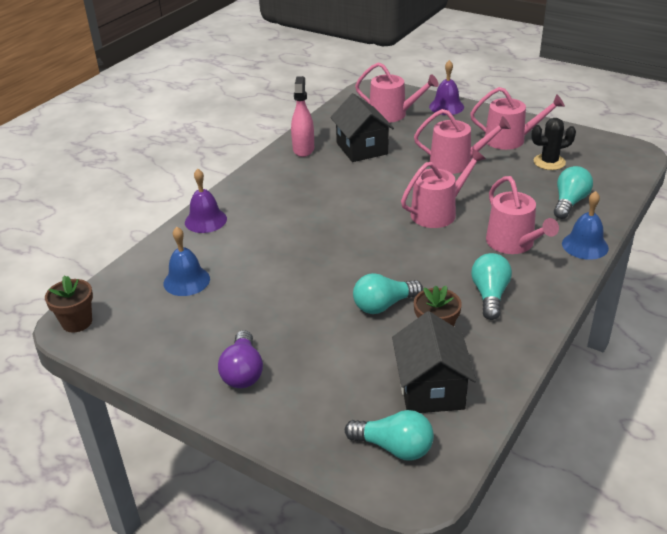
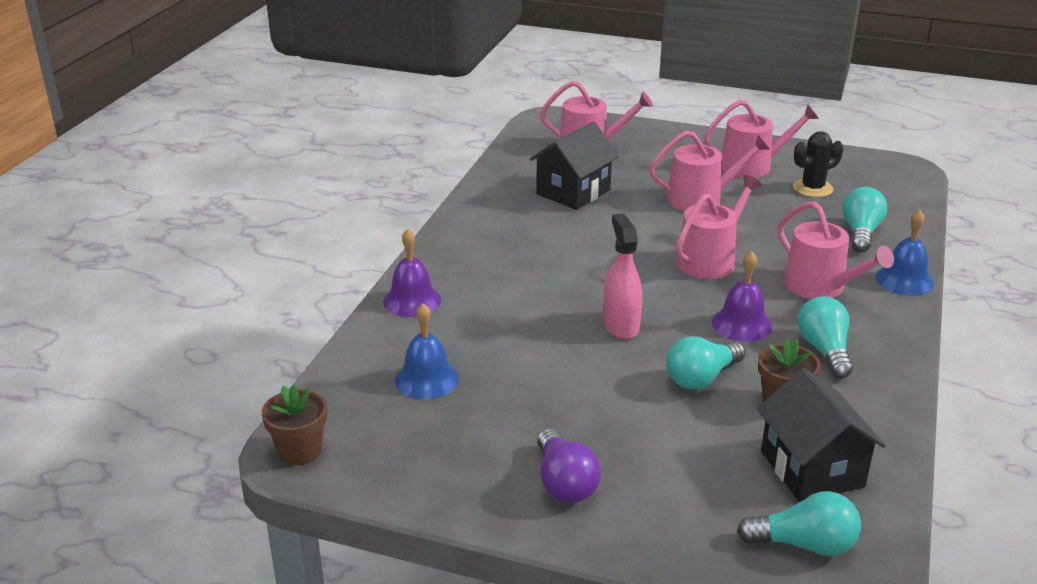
camera: 15 degrees left, 5 degrees down
pink spray bottle [291,76,314,157] -> pink spray bottle moved to [603,213,642,339]
black house [330,93,394,162] -> black house turned 75 degrees clockwise [530,122,619,210]
purple bell [429,60,464,115] -> purple bell moved to [712,251,772,342]

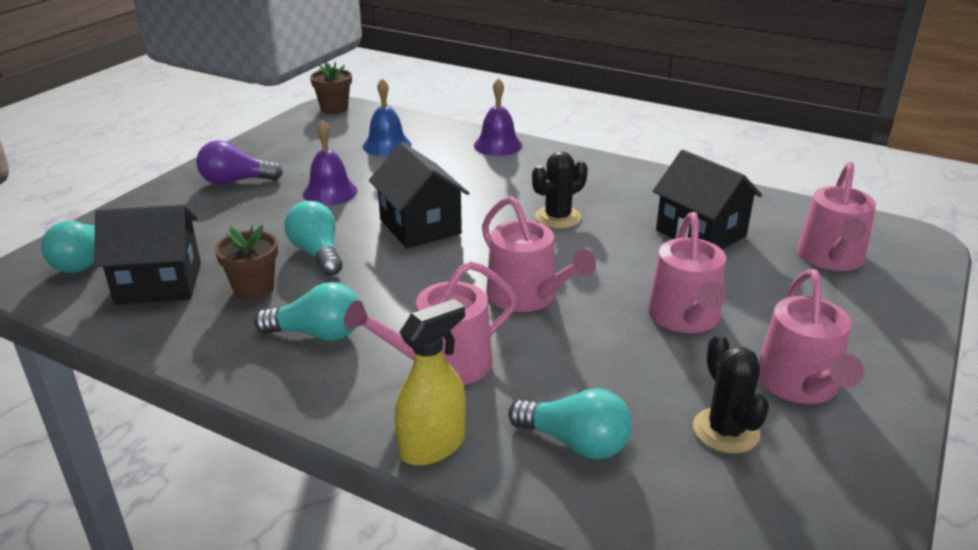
camera: 100 degrees right, 0 degrees up
pink spray bottle [603,213,642,339] -> black house [369,142,469,248]
purple bell [712,251,772,342] -> purple bell moved to [303,120,358,205]
blue bell [876,210,934,296] -> yellow spray bottle [395,299,466,466]
none -> black cactus [532,151,588,228]

